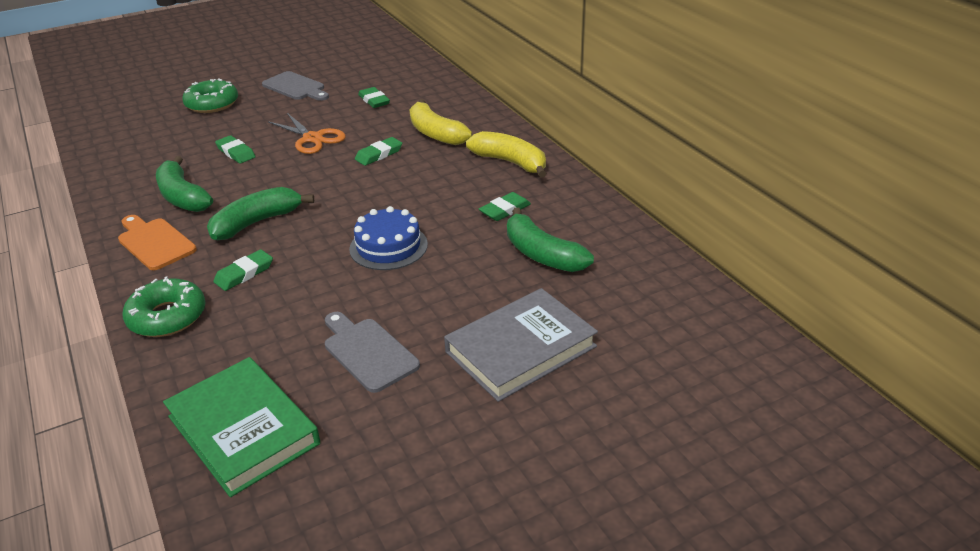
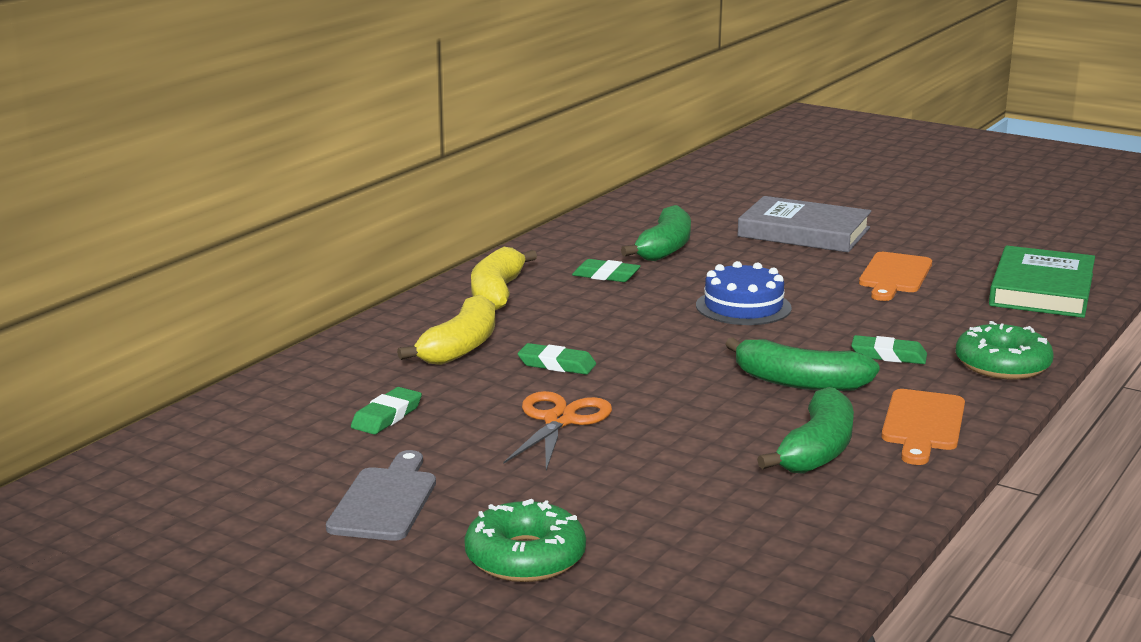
camera: 120 degrees left, 15 degrees down
green eraser [215,135,256,164] -> none
grey cutting board [325,312,420,393] -> orange cutting board [859,252,932,301]

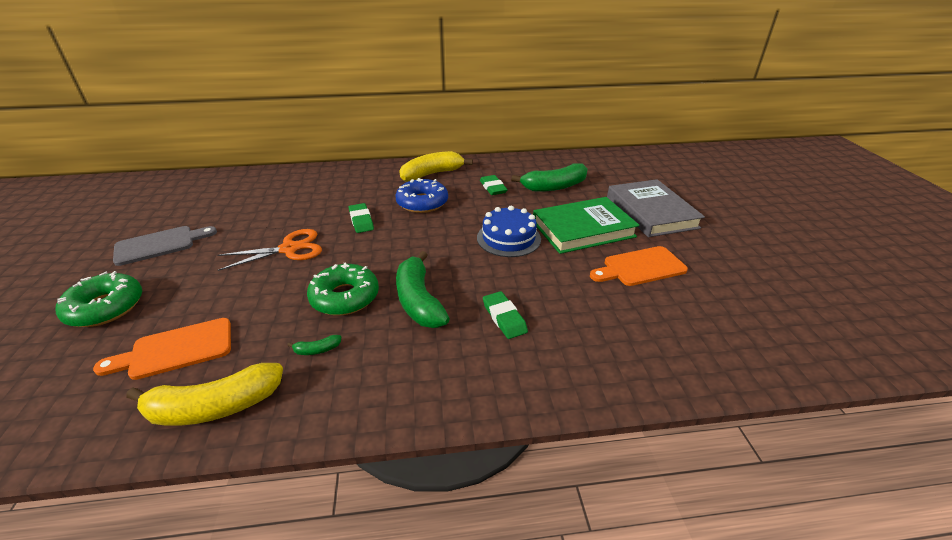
camera: 50 degrees right, 15 degrees up
green eraser [351,387,422,434] -> none
yellow banana [397,295,495,365] -> yellow banana moved to [126,363,283,426]
green banana [757,387,854,474] -> green banana [287,335,341,355], size x0.41
orange cutting board [881,389,965,465] -> orange cutting board moved to [93,318,231,380]
green donut [956,321,1054,379] -> green donut moved to [307,262,379,315]
green book [989,246,1095,318] -> green book moved to [533,197,640,254]
none -> blue donut [396,178,448,213]

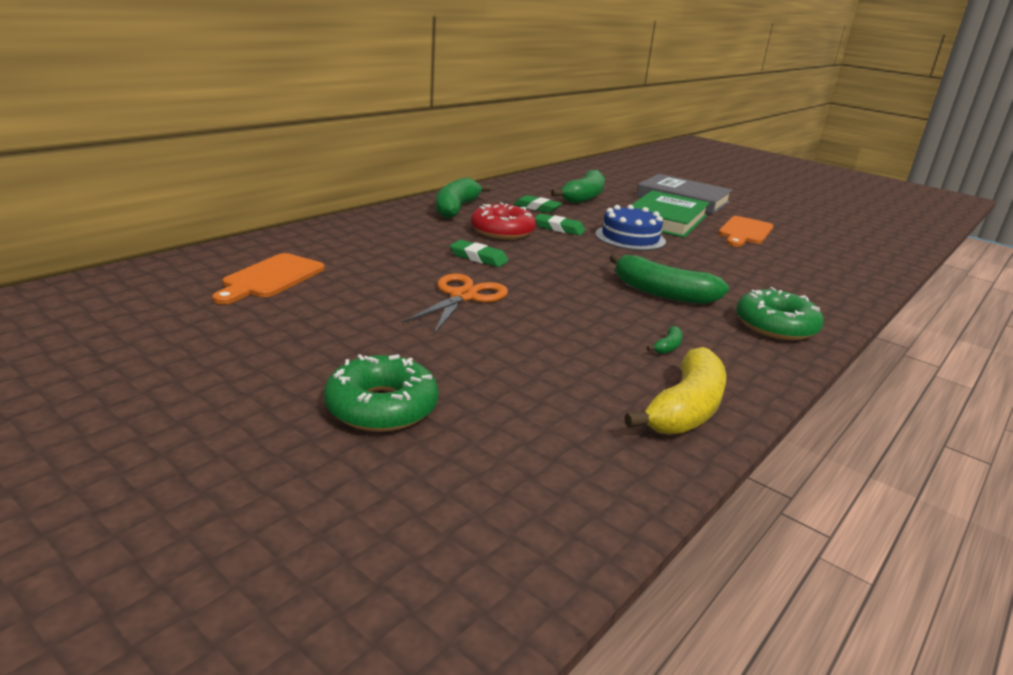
camera: 45 degrees left, 10 degrees down
orange cutting board [93,318,231,380] -> orange cutting board moved to [212,253,325,304]
grey cutting board [113,226,217,266] -> none
green donut [307,262,379,315] -> green donut moved to [736,287,824,340]
blue donut [396,178,448,213] -> red donut [471,202,536,239]
yellow banana [399,151,473,182] -> green banana [436,178,491,218]
green eraser [483,291,528,339] -> green eraser moved to [535,213,585,236]

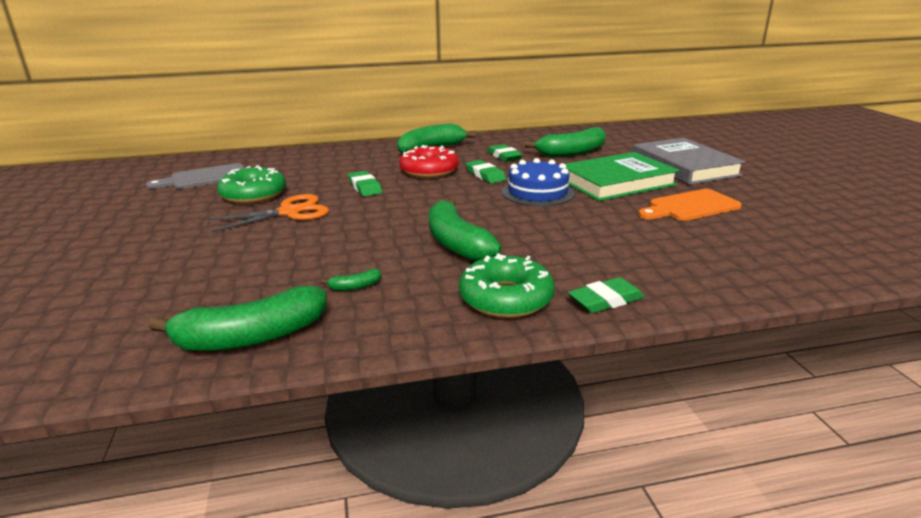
camera: 40 degrees right, 0 degrees up
orange cutting board [212,253,325,304] -> grey cutting board [146,163,244,189]
green donut [324,354,439,432] -> green donut moved to [217,165,286,204]
yellow banana [624,347,726,435] -> green banana [148,286,327,351]
none -> green eraser [568,277,644,313]

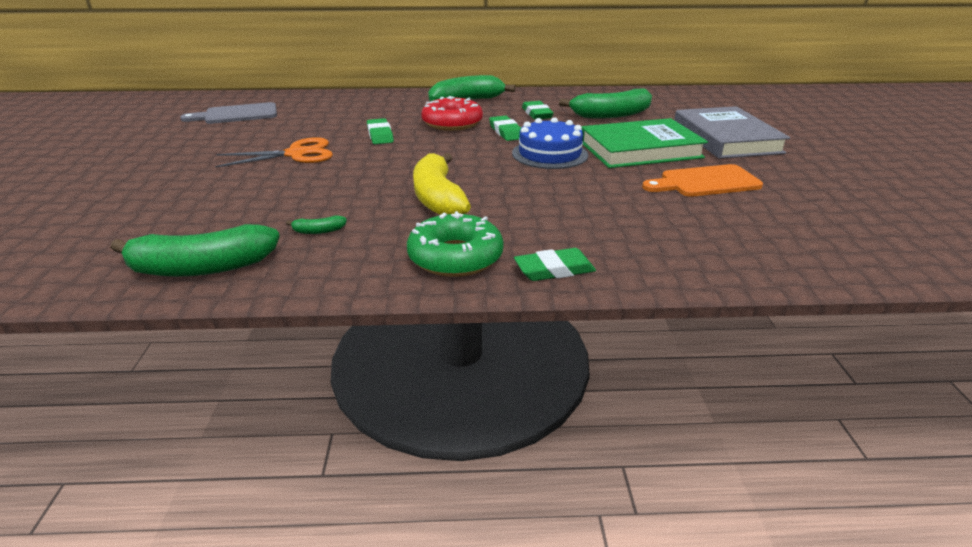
camera: 10 degrees right, 5 degrees up
green donut [217,165,286,204] -> none
green banana [429,199,501,261] -> yellow banana [413,153,471,215]

